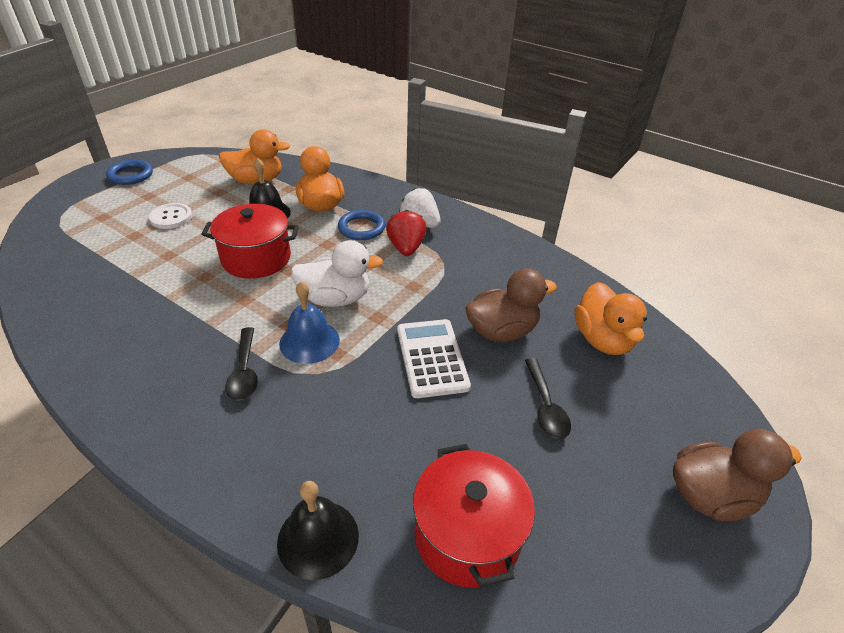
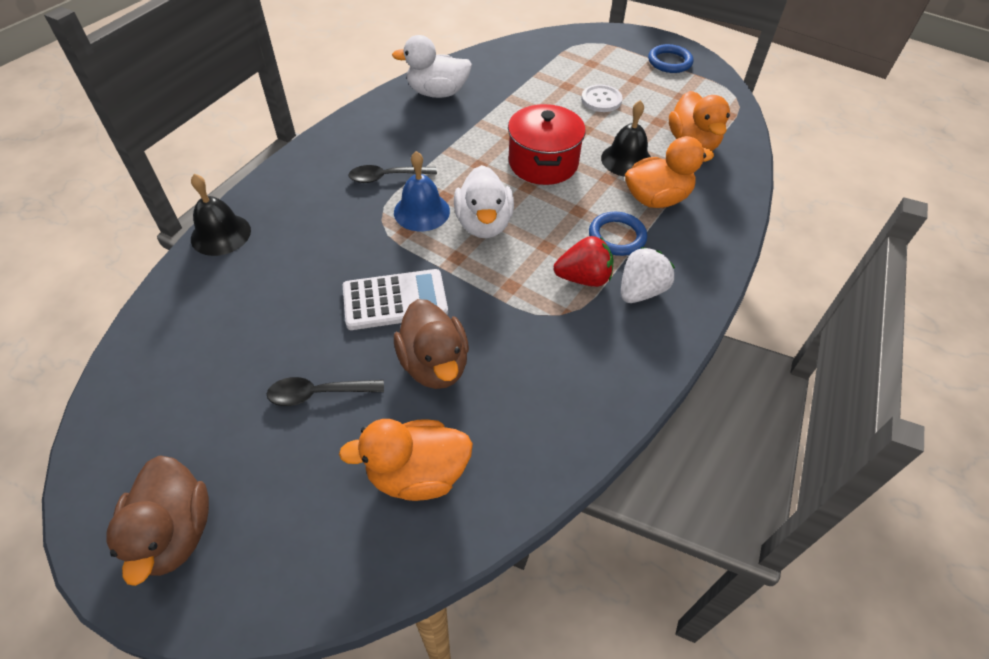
camera: 90 degrees right, 10 degrees up
red pot [413,444,535,588] -> none
none -> white duck [392,35,472,98]

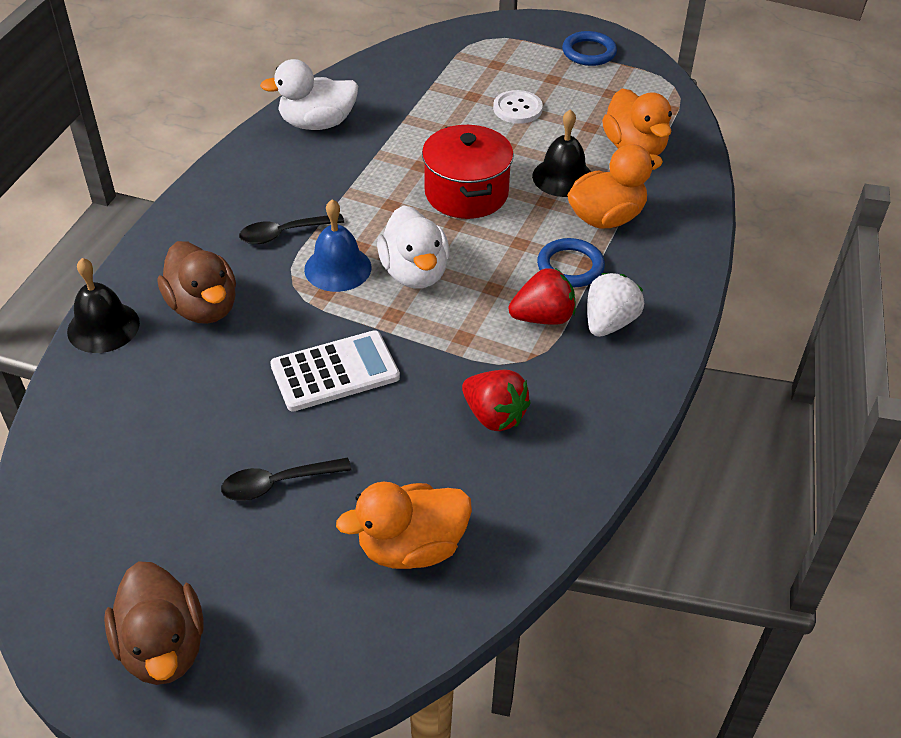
camera: 10 degrees left, 5 degrees down
brown duck [394,299,469,389] -> brown duck moved to [158,241,236,324]
none -> red strawberry [462,370,531,431]

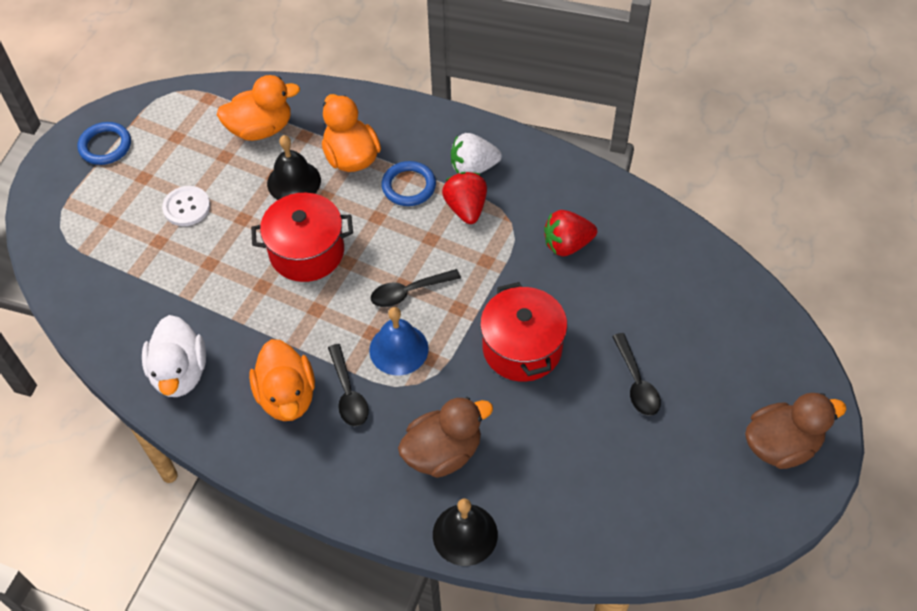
camera: 85 degrees left, 10 degrees up
white calculator [270,330,400,411] -> red pot [480,282,567,382]
orange duck [336,482,472,569] -> orange duck moved to [249,339,315,421]
white duck [377,205,449,289] -> black spoon [371,269,461,307]
red strawberry [462,370,531,431] -> red strawberry turned 150 degrees counterclockwise [544,210,597,256]
white strawberry [587,273,644,337] -> white strawberry turned 45 degrees counterclockwise [451,133,502,174]

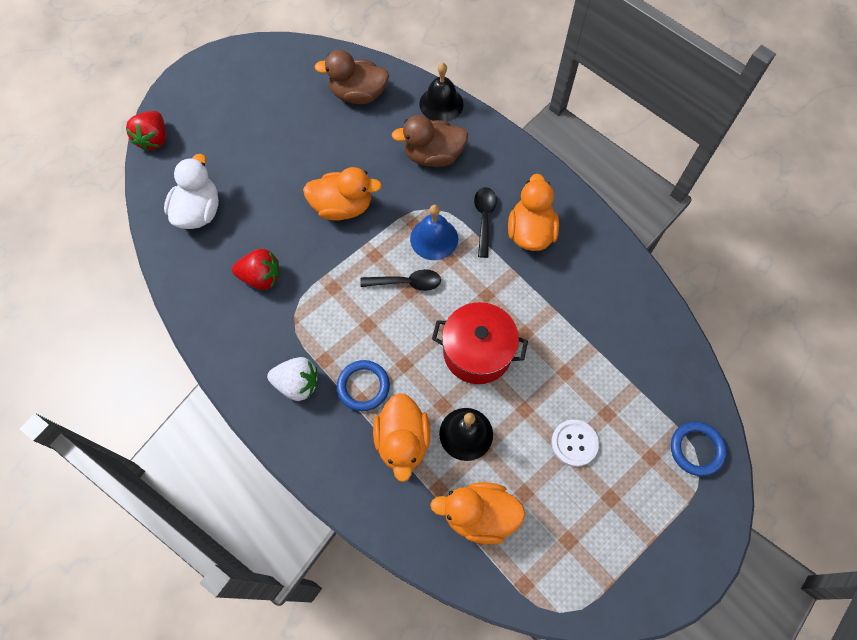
camera: 160 degrees left, 10 degrees up
blue ring [77,122,131,165] -> blue ring moved to [671,422,727,476]
white duck [142,315,206,397] -> white duck moved to [164,154,219,229]
red strawberry [442,172,487,224] -> red strawberry moved to [126,111,166,151]
red pot [480,282,567,382] -> orange duck [303,167,382,221]
black spoon [612,333,661,416] -> none
brown duck [745,393,847,469] -> brown duck moved to [314,50,389,104]

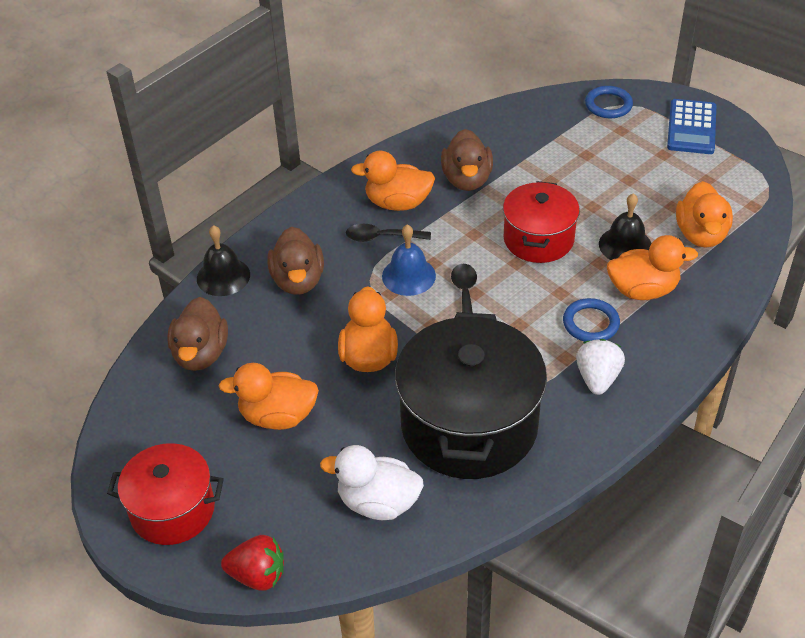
camera: 90 degrees left, 20 degrees down
red strawberry [232,249,279,290] -> black pot [395,312,547,479]
white button [551,420,599,467] -> none
none -> red pot [107,443,224,545]
none -> orange duck [219,363,319,430]
none -> brown duck [441,129,493,191]
none -> blue calculator [667,99,716,154]

